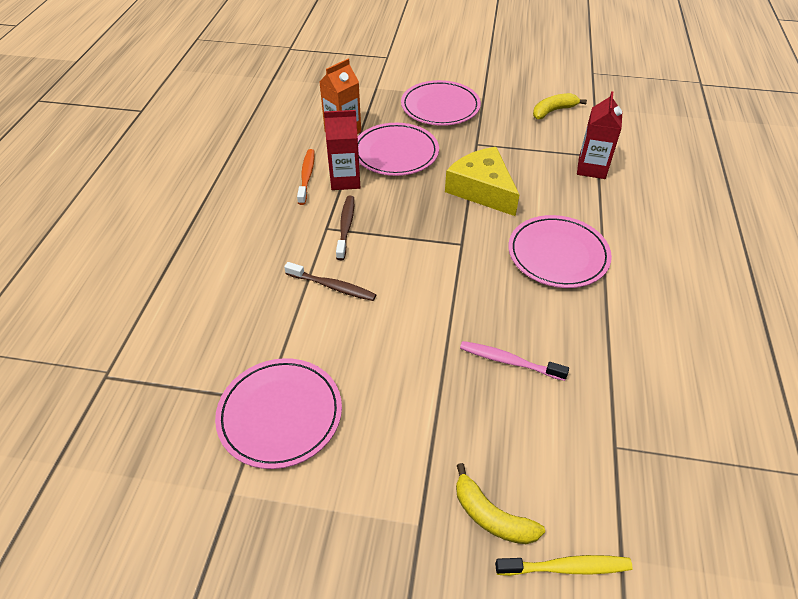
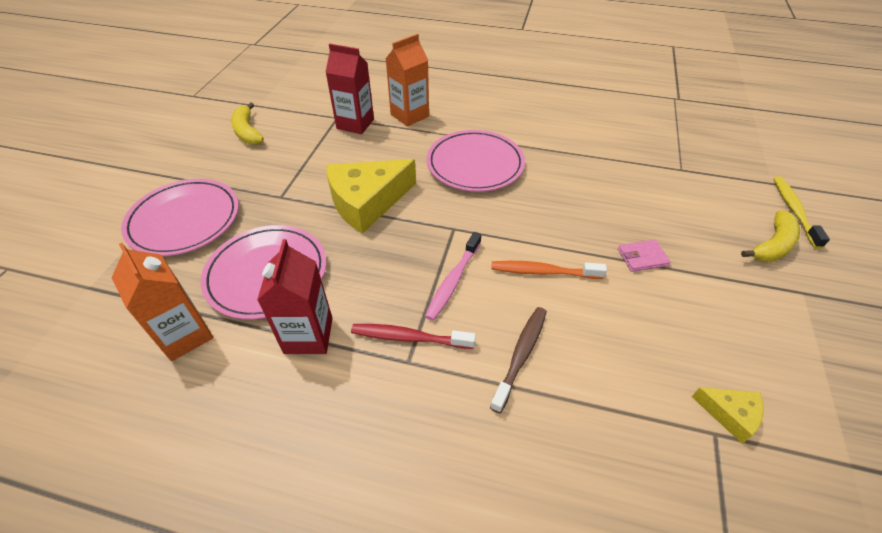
camera: 85 degrees left, 0 degrees up
pink plate [215,358,342,469] -> yellow cheese [692,387,764,444]
orange toothbrush [297,149,315,205] -> orange toothbrush moved to [491,261,607,279]
brown toothbrush [336,196,354,260] -> red toothbrush [351,324,476,349]
pink toothbrush [460,341,569,381] -> pink toothbrush moved to [425,232,481,321]
none -> orange carton [386,34,429,126]
none -> pink wallet [618,240,671,272]

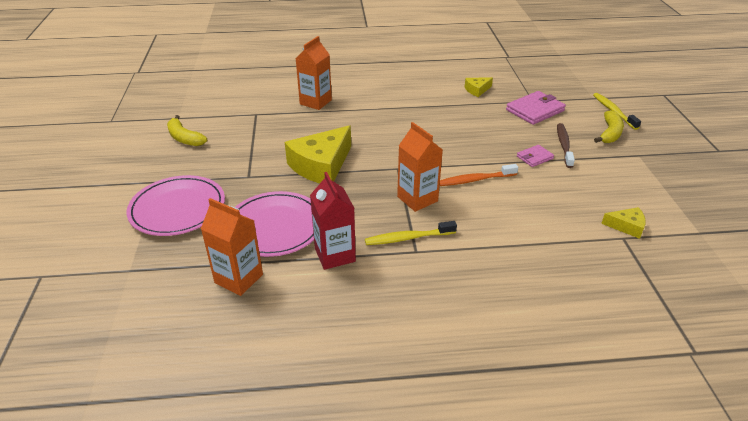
camera: 20 degrees left, 10 degrees down
red carton [325,44,374,134] -> none
red toothbrush [351,324,476,349] -> yellow toothbrush [365,221,457,245]
pink toothbrush [425,232,481,321] -> orange carton [397,122,443,212]
pink plate [426,130,525,192] -> none
brown toothbrush [490,307,547,413] -> brown toothbrush moved to [557,123,575,168]
none -> yellow cheese [465,77,493,97]
none -> pink wallet [506,91,566,125]

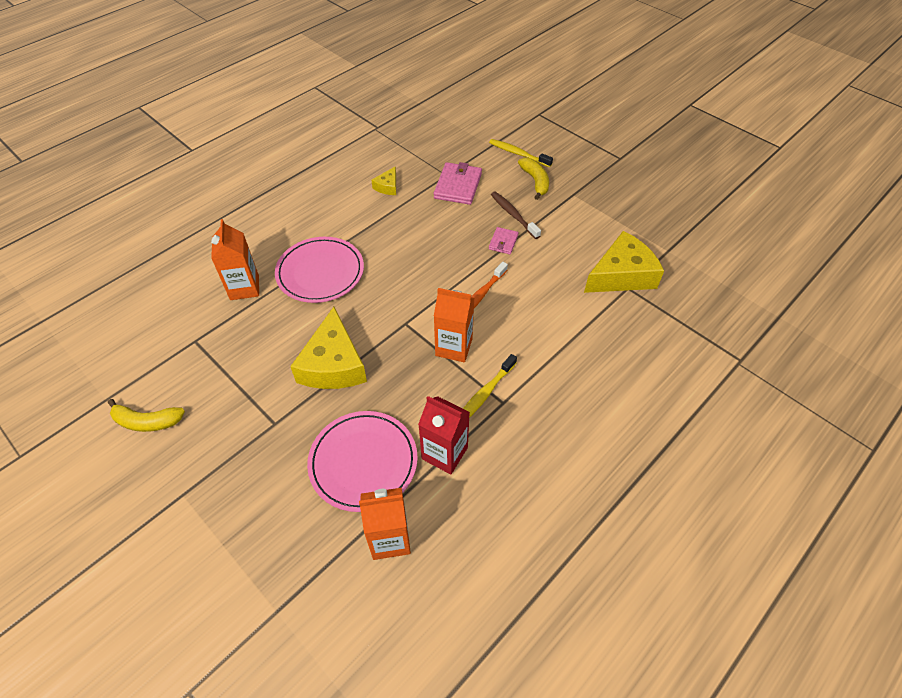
camera: 40 degrees left, 15 degrees up
pink plate [126,175,225,236] -> pink plate moved to [275,237,364,303]
yellow cheese [601,207,646,239] -> yellow cheese [584,231,664,293], size x2.11

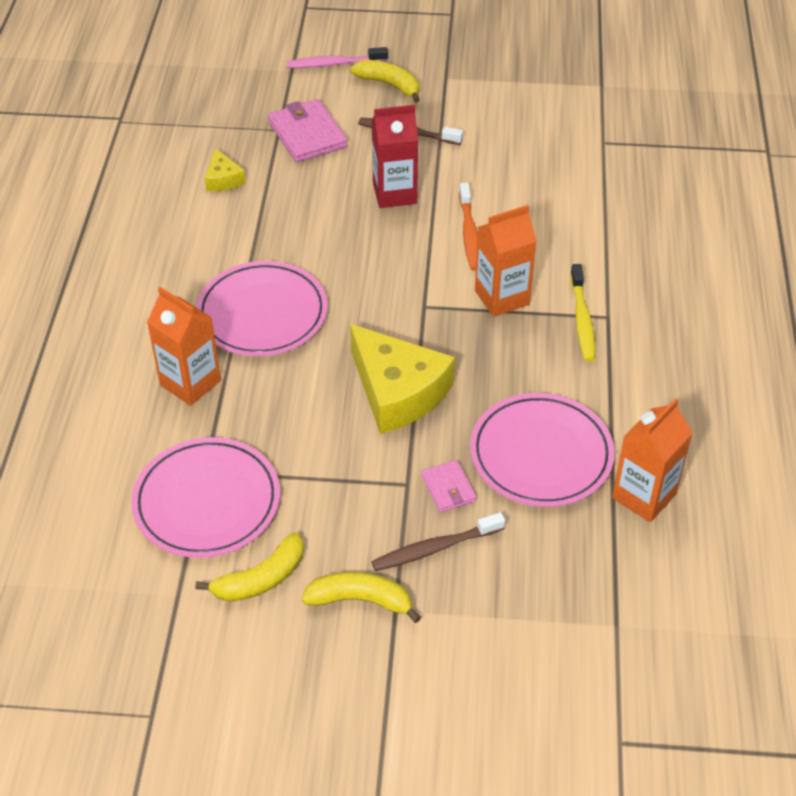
camera: 40 degrees left, 5 degrees down
red carton [418,396,470,474] -> red carton moved to [372,105,418,208]
yellow toothbrush [489,139,553,167] -> pink toothbrush [287,47,388,68]
pink wallet [489,227,519,254] -> pink wallet moved to [421,460,477,512]
yellow cheese [584,231,664,293] -> none
none -> pink plate [131,437,280,558]
none -> yellow banana [302,572,421,623]
none -> brown toothbrush [371,512,505,571]

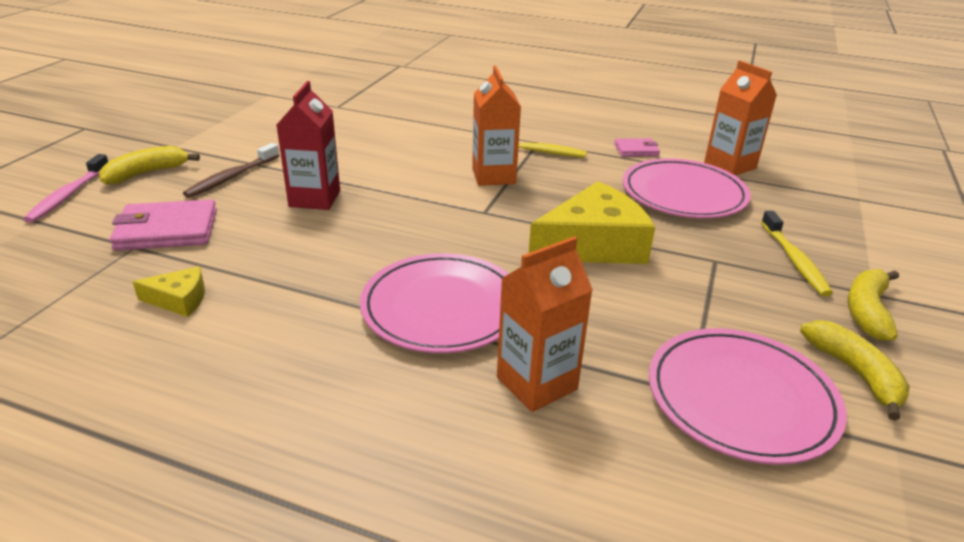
camera: 75 degrees left, 15 degrees down
brown toothbrush [371,512,505,571] -> yellow toothbrush [761,211,833,296]
pink wallet [421,460,477,512] -> pink wallet moved to [614,138,660,157]
orange toothbrush [459,183,478,271] -> none

